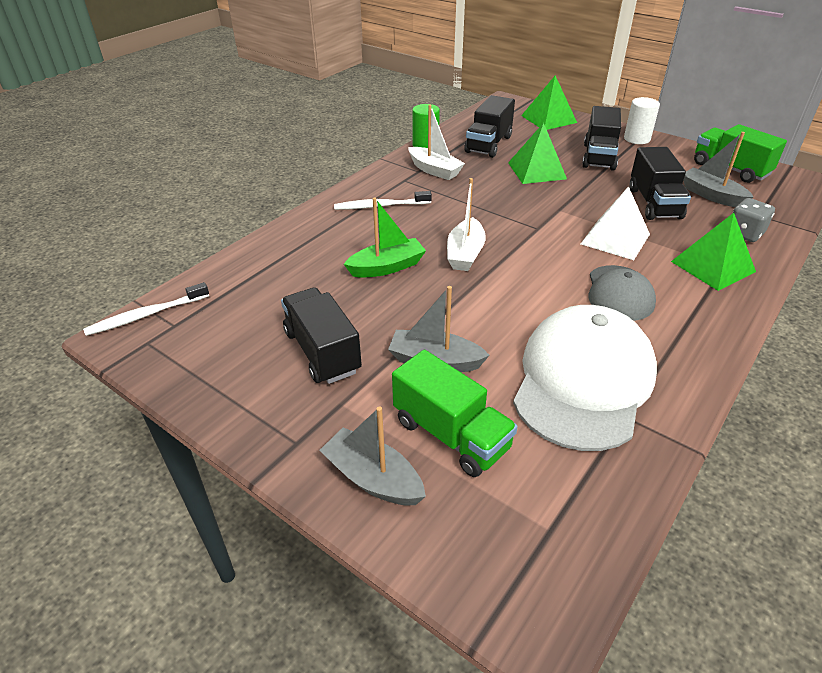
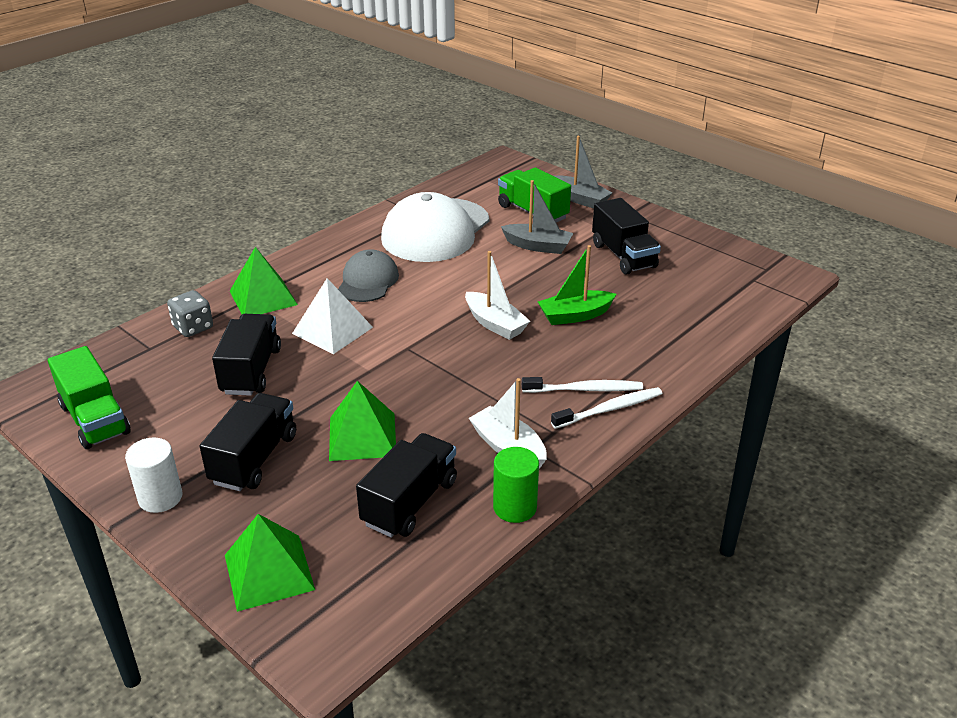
camera: 175 degrees left, 5 degrees down
white toothbrush [83,282,209,336] -> white toothbrush moved to [551,387,662,429]
white boat [447,178,486,271] -> white boat turned 120 degrees clockwise [465,251,530,340]
grey boat [683,132,753,207] -> none

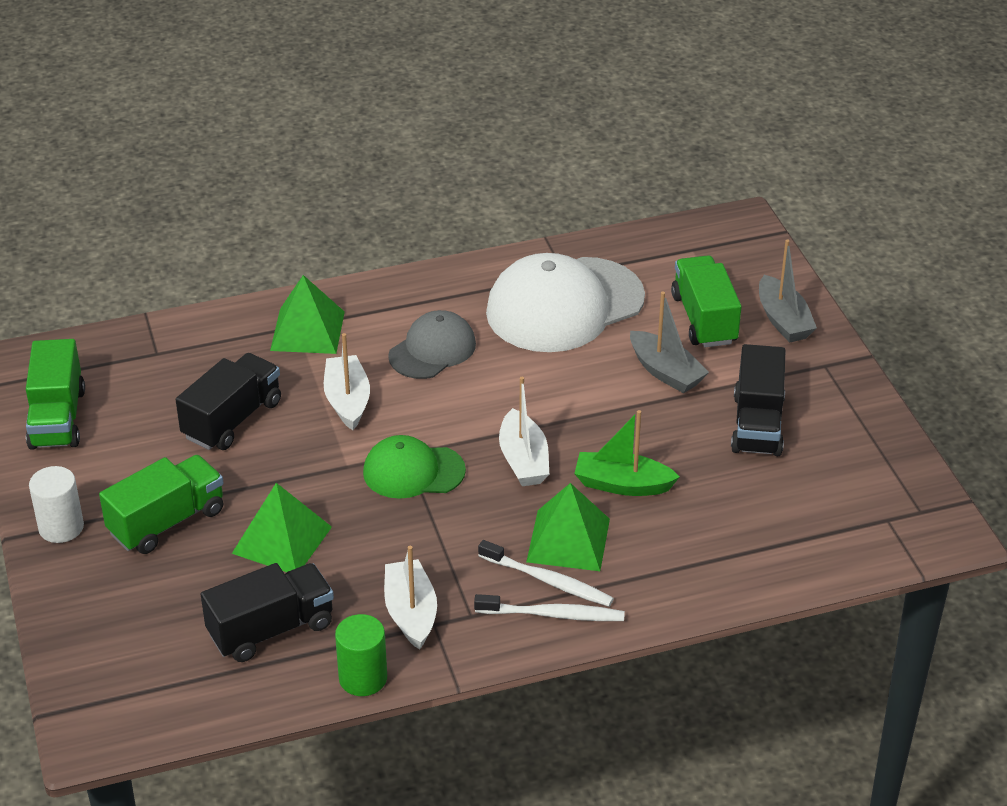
camera: 30 degrees right, 5 degrees up
grey dice [167,290,213,337] -> none
black truck [200,393,296,491] -> green truck [99,455,224,554]
green pyramid [225,514,315,612] -> green pyramid moved to [526,483,610,571]
white pyramid [292,278,373,354] -> white boat [324,333,370,430]
none -> green cap [363,435,466,499]

